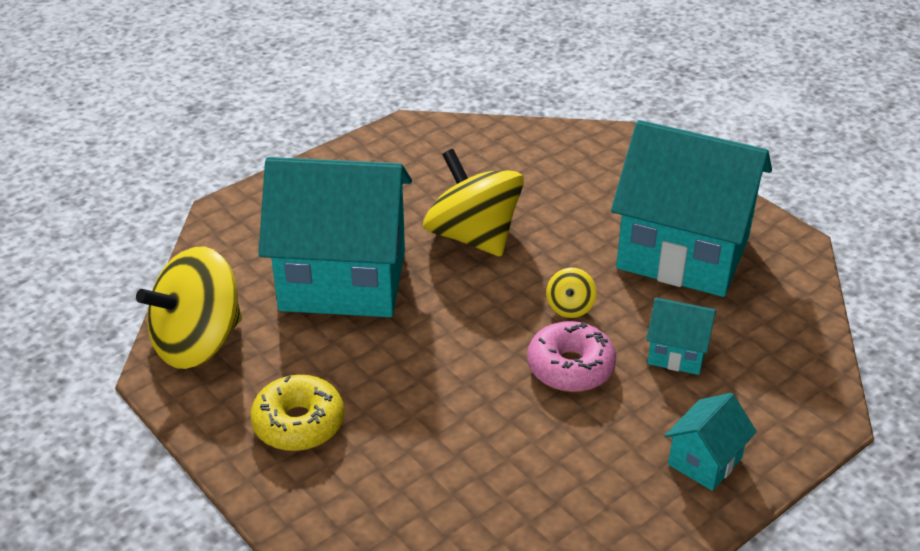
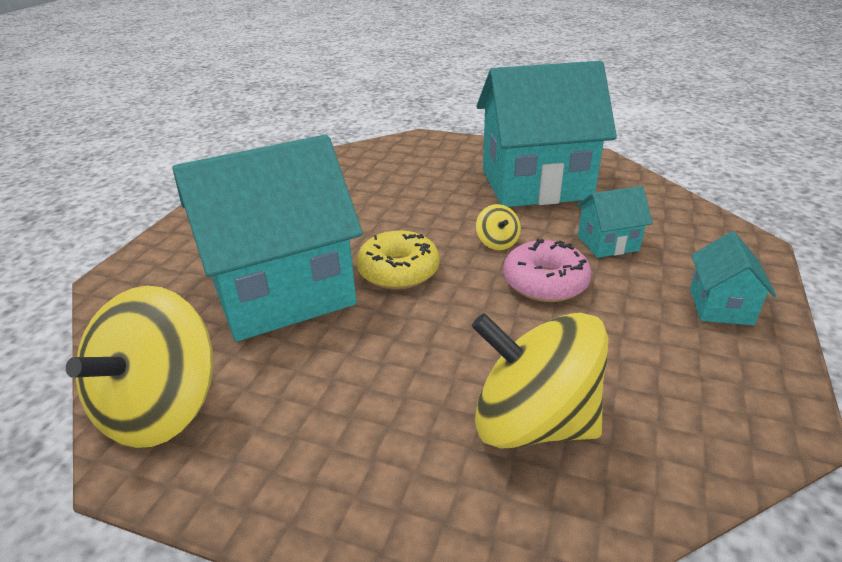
camera: 30 degrees left, 5 degrees down
yellow donut [250,375,344,451] -> yellow donut moved to [356,231,440,290]
yellow spinning top [423,149,524,257] -> yellow spinning top moved to [472,313,609,449]

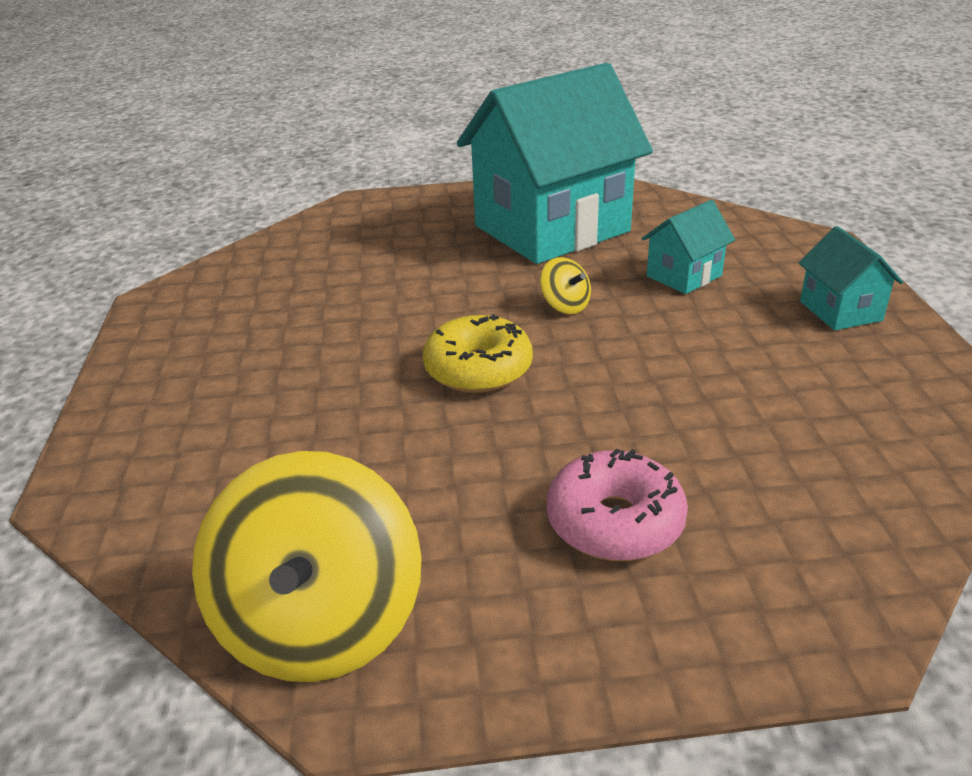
camera: 25 degrees left, 0 degrees up
turquoise house [172,134,363,342] -> none
yellow spinning top [472,313,609,449] -> none
pink donut [503,239,592,302] -> pink donut moved to [547,449,688,561]

